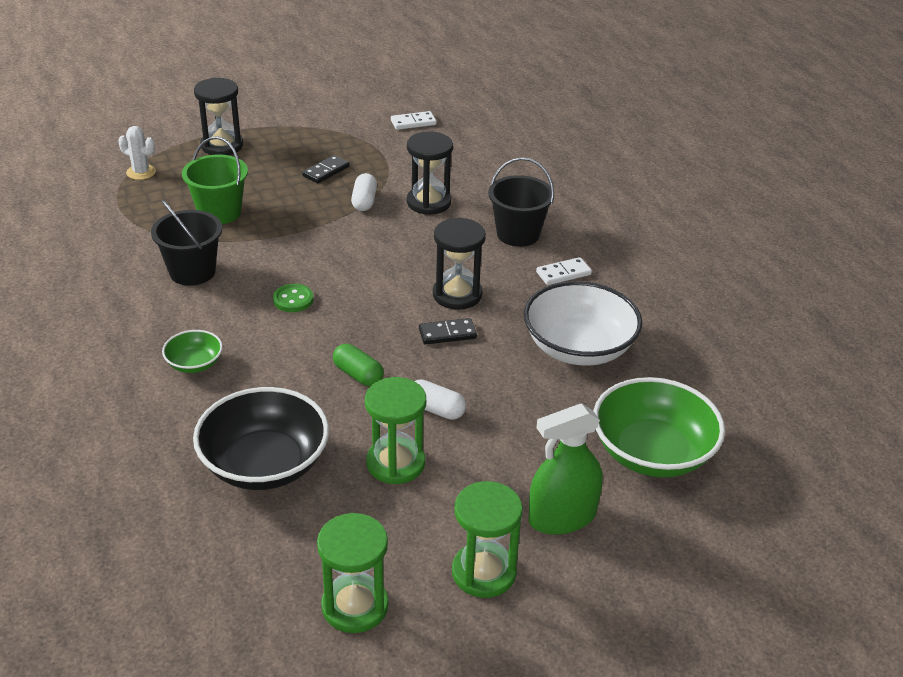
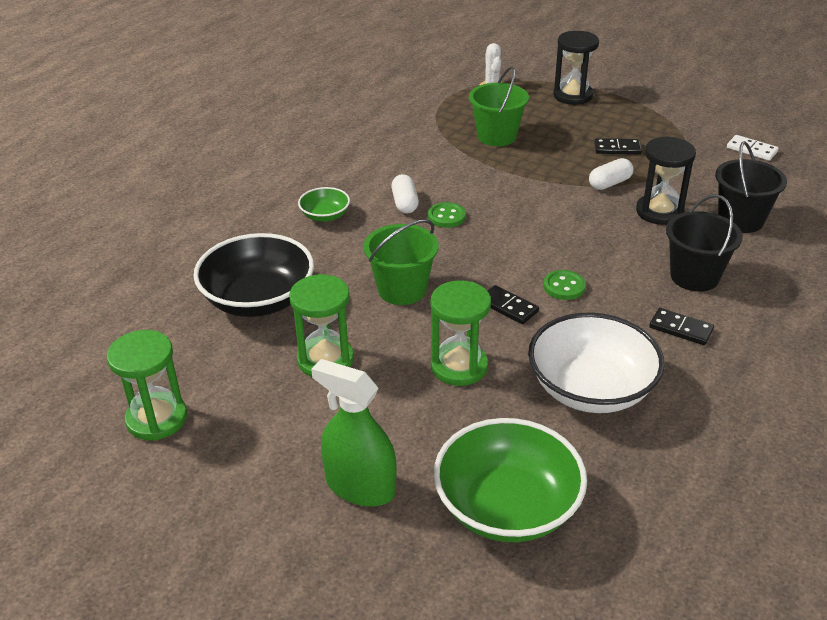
camera: 55 degrees right, 0 degrees up
black bucket [151,200,222,286] -> black bucket moved to [715,141,787,233]
green capsule [333,344,384,386] -> green bucket [364,219,439,305]
white capsule [415,379,466,420] -> white capsule moved to [391,174,419,213]
black hourglass [433,218,486,310] -> green button [543,270,586,300]
green hourglass [452,481,523,598] -> green hourglass moved to [430,280,491,386]
white domino [536,257,592,285] -> black domino [649,308,714,345]

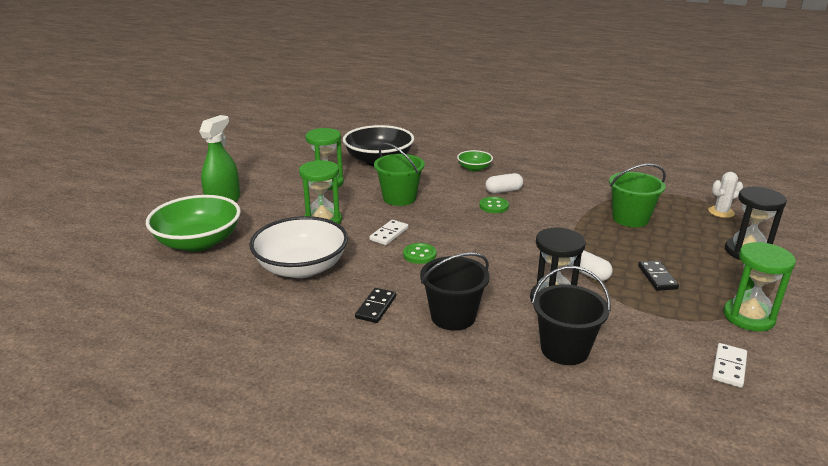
camera: 80 degrees right, 10 degrees down
green hourglass [107,330,187,440] -> green hourglass moved to [723,242,796,332]
black domino [487,285,539,324] -> white domino [369,220,408,245]

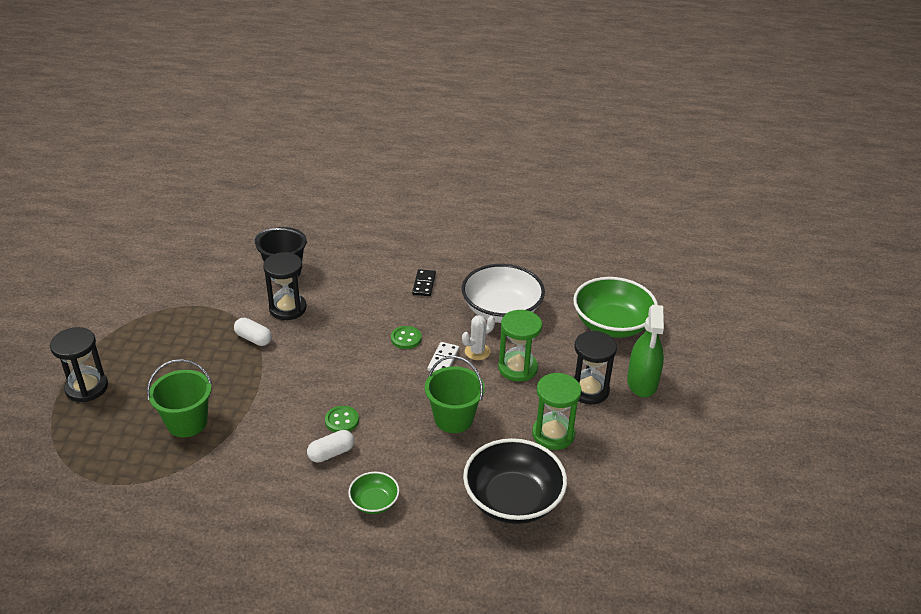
camera: 165 degrees right, 10 degrees up
black bucket [420,253,490,331] -> none
black domino [638,261,679,291] -> none
white cactus [708,172,743,218] -> white cactus moved to [462,315,495,360]
white domino [712,343,747,388] -> none
green hourglass [723,242,796,332] -> none
none -> black hourglass [573,331,617,404]

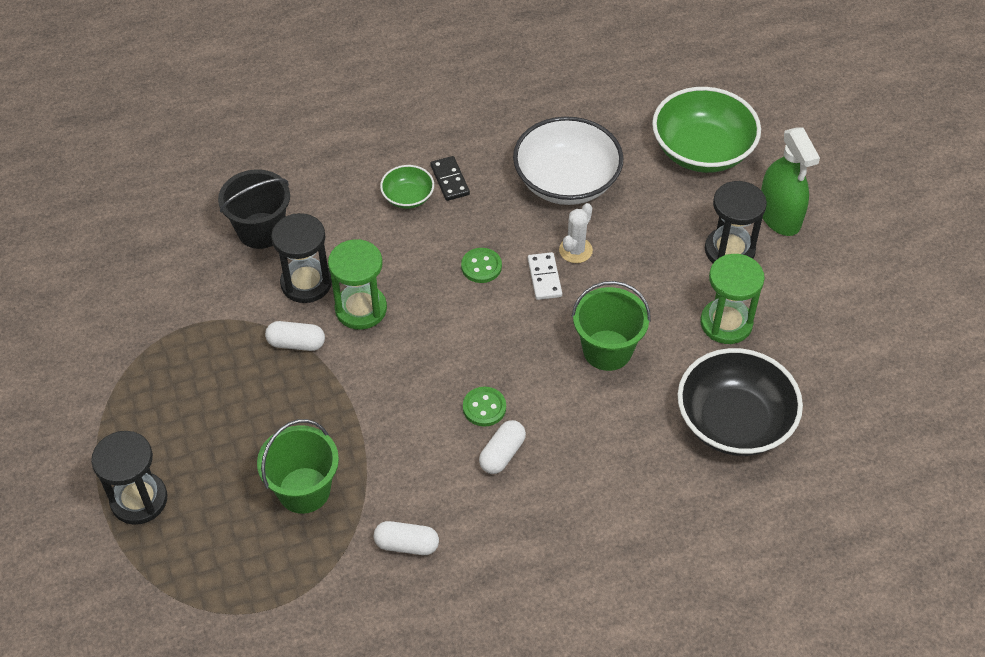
camera: 25 degrees left, 15 degrees up
green bowl [348,472,399,514] -> green bowl moved to [380,165,434,209]
green hourglass [498,310,542,382] -> green hourglass moved to [328,239,387,330]
none -> white capsule [374,521,439,555]

